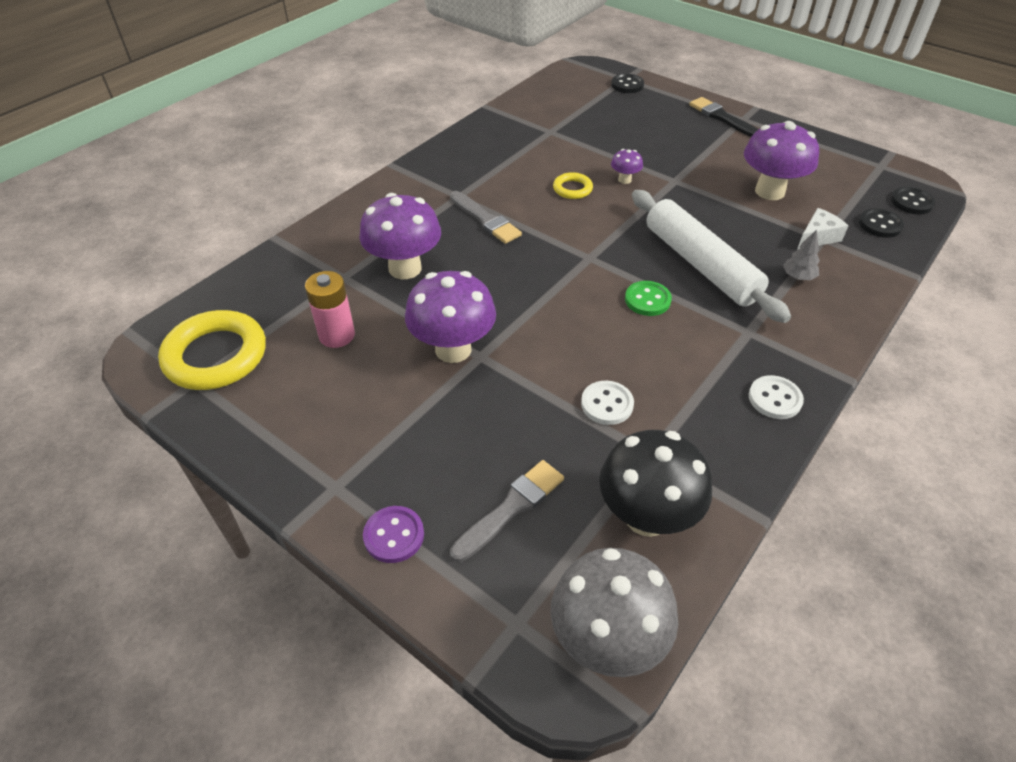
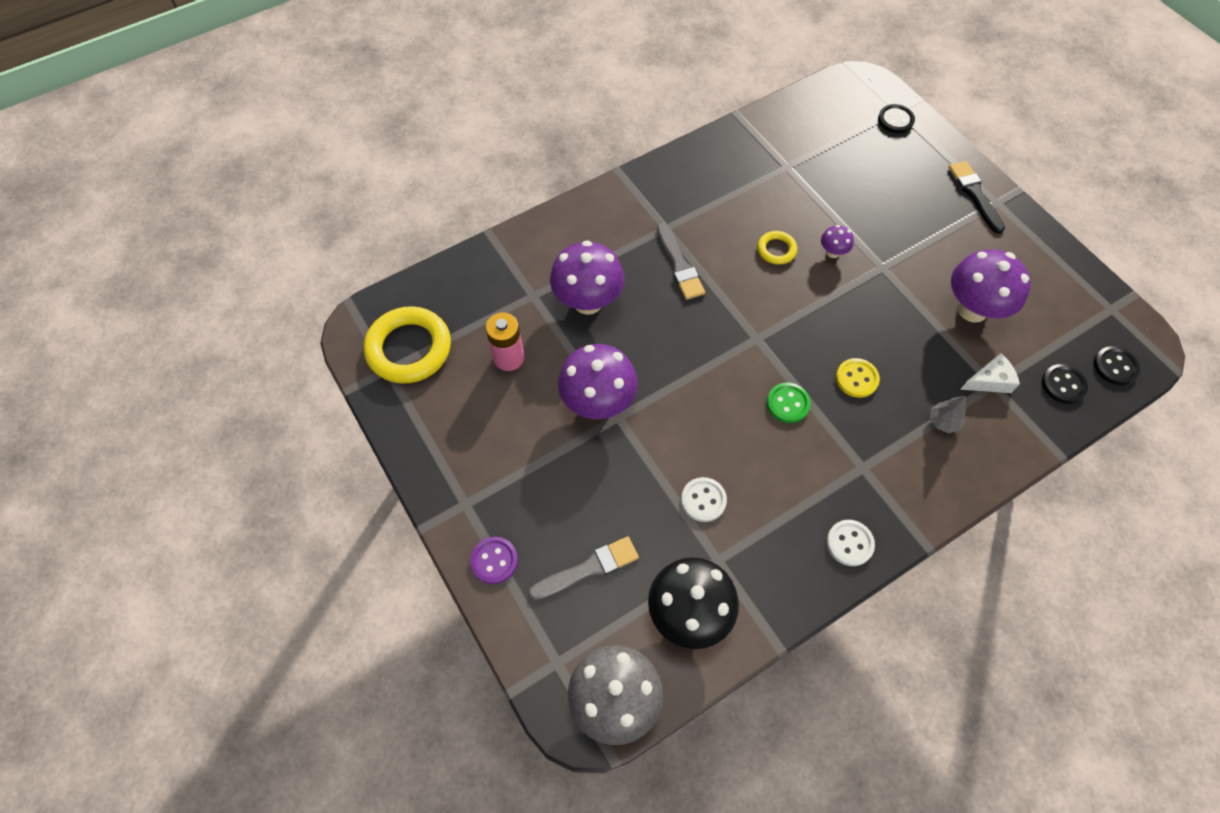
camera: 20 degrees right, 15 degrees up
white rolling pin [632,190,791,323] -> yellow button [836,358,880,398]

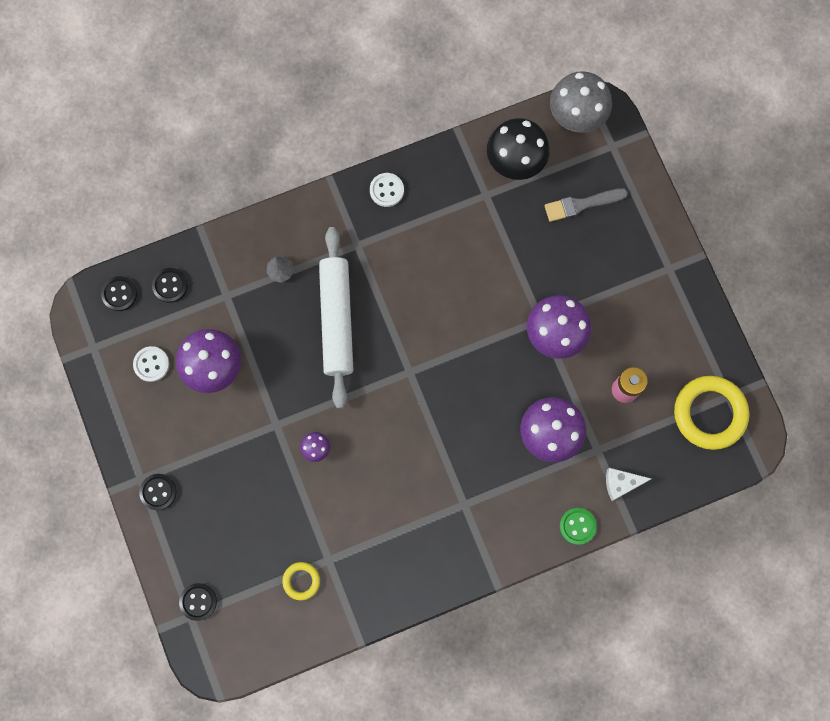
camera: 170 degrees left, 15 degrees up
purple button [470,537,518,584] -> none
grey brush [657,223,705,300] -> none
white button [681,477,727,522] -> white button moved to [133,346,170,382]
yellow ring [757,231,797,265] -> yellow ring moved to [282,562,320,600]
green button [767,383,811,423] -> green button moved to [560,508,597,545]
yellow button [836,358,880,398] -> white rolling pin [319,227,353,409]
black brush [948,161,1005,234] -> black button [139,474,177,510]
white cheese [960,353,1020,393] -> white cheese moved to [606,468,651,501]

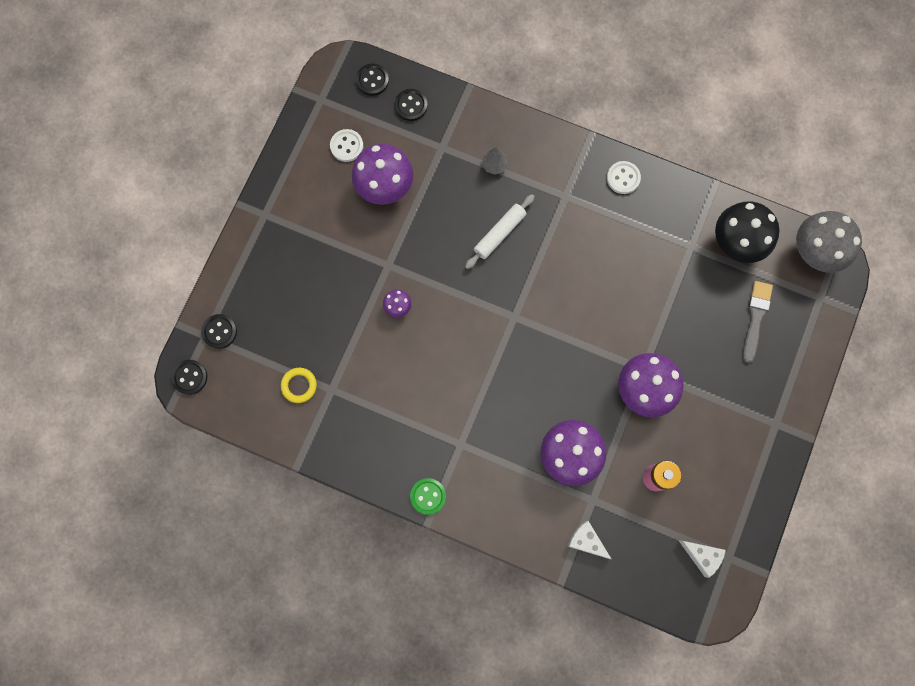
camera: 45 degrees right, 0 degrees up
black button [139,474,177,510] -> black button moved to [171,360,207,395]
white rolling pin [319,227,353,409] -> white rolling pin [465,194,535,269], size x0.57
grey brush [544,188,628,222] -> grey brush turned 75 degrees clockwise [743,281,773,363]
green button [560,508,597,545] -> green button moved to [410,478,446,515]
yellow ring [674,376,749,450] -> white cheese [678,540,726,578]

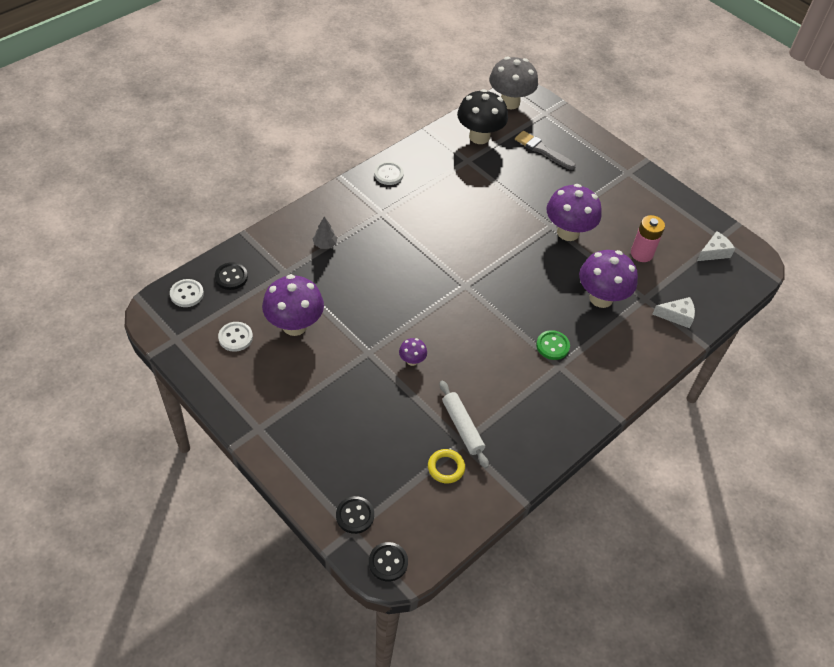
camera: 70 degrees left, 25 degrees down
black button [356,64,389,96] -> white button [170,279,204,307]
green button [410,478,446,515] -> green button moved to [536,330,570,360]
white rolling pin [465,194,535,269] -> white rolling pin moved to [440,380,489,468]
white cheese [567,521,611,559] -> white cheese turned 150 degrees counterclockwise [652,297,695,328]

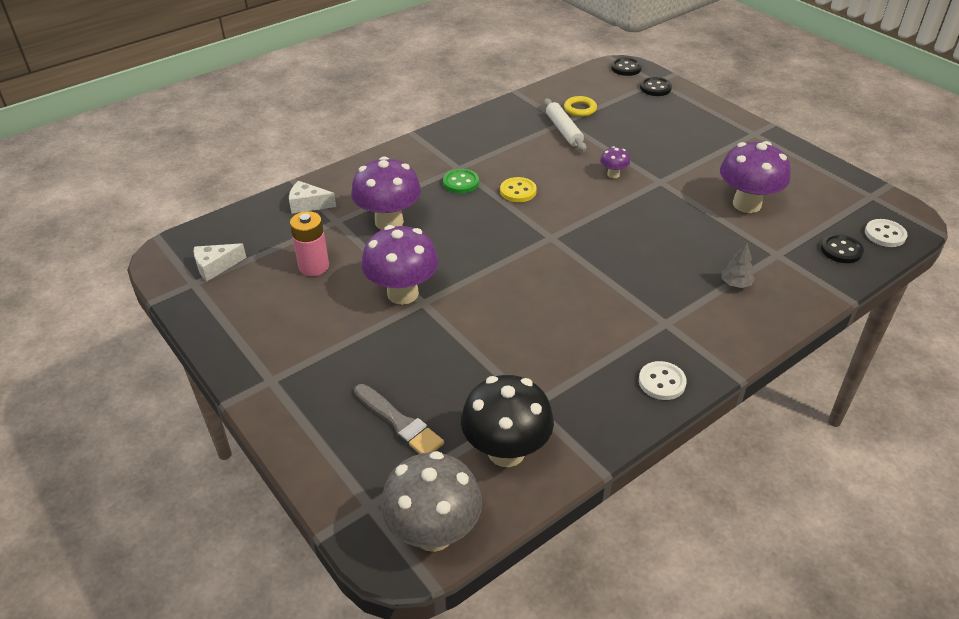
camera: 170 degrees left, 10 degrees down
white button [218,322,253,352] -> none
none -> yellow button [500,177,537,202]

